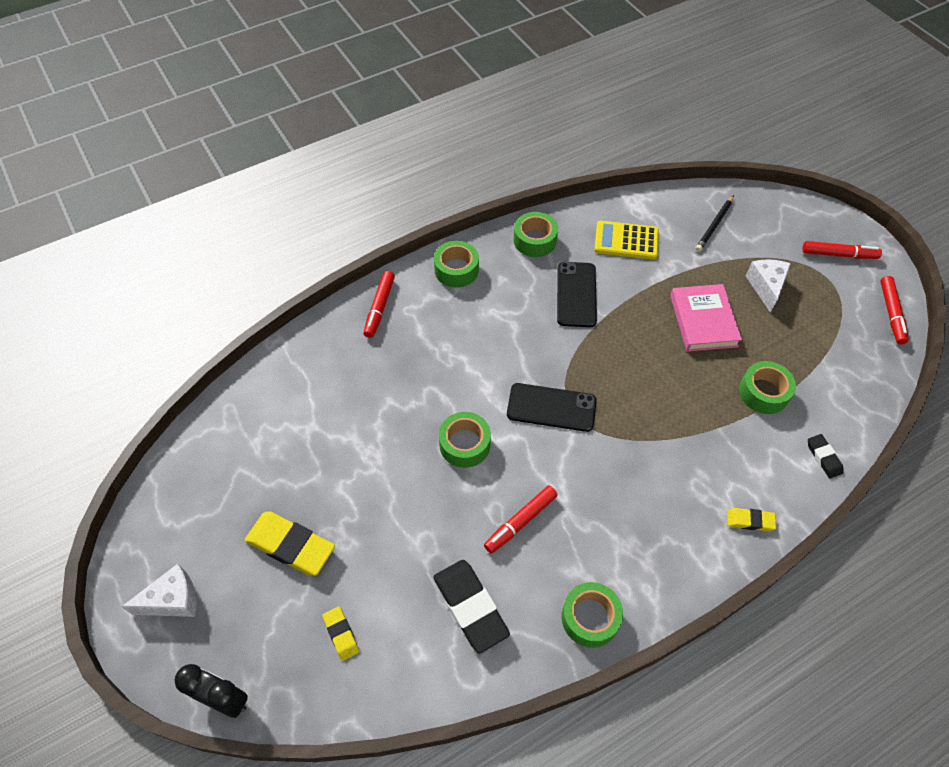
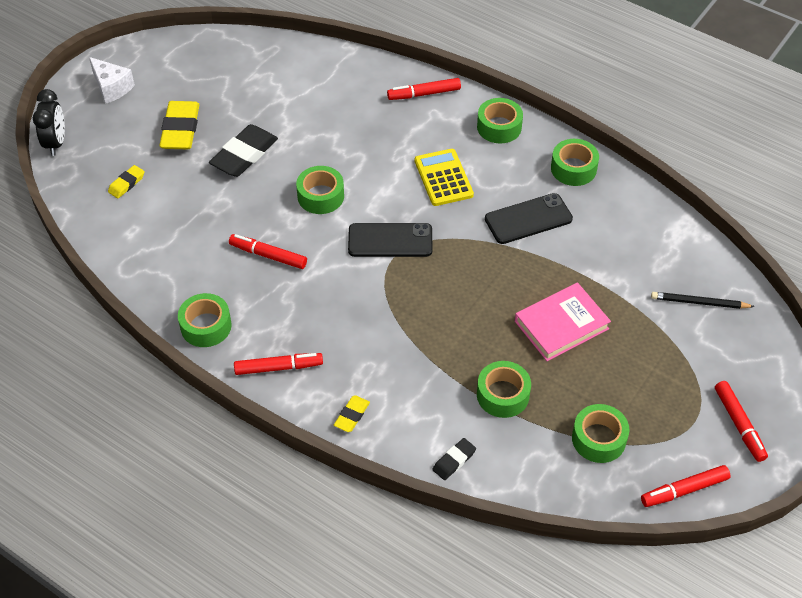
camera: 65 degrees right, 5 degrees down
black eraser [433,560,510,654] -> black eraser moved to [209,124,278,177]
black phone [507,383,597,432] -> black phone turned 75 degrees counterclockwise [348,223,433,257]
yellow calculator [594,221,659,260] -> yellow calculator moved to [415,149,474,206]
yellow eraser [727,508,776,531] -> yellow eraser turned 45 degrees clockwise [334,395,370,432]
white cheese [746,259,791,313] -> none
none -> red marker [234,353,323,375]
none -> green tape [572,404,630,463]

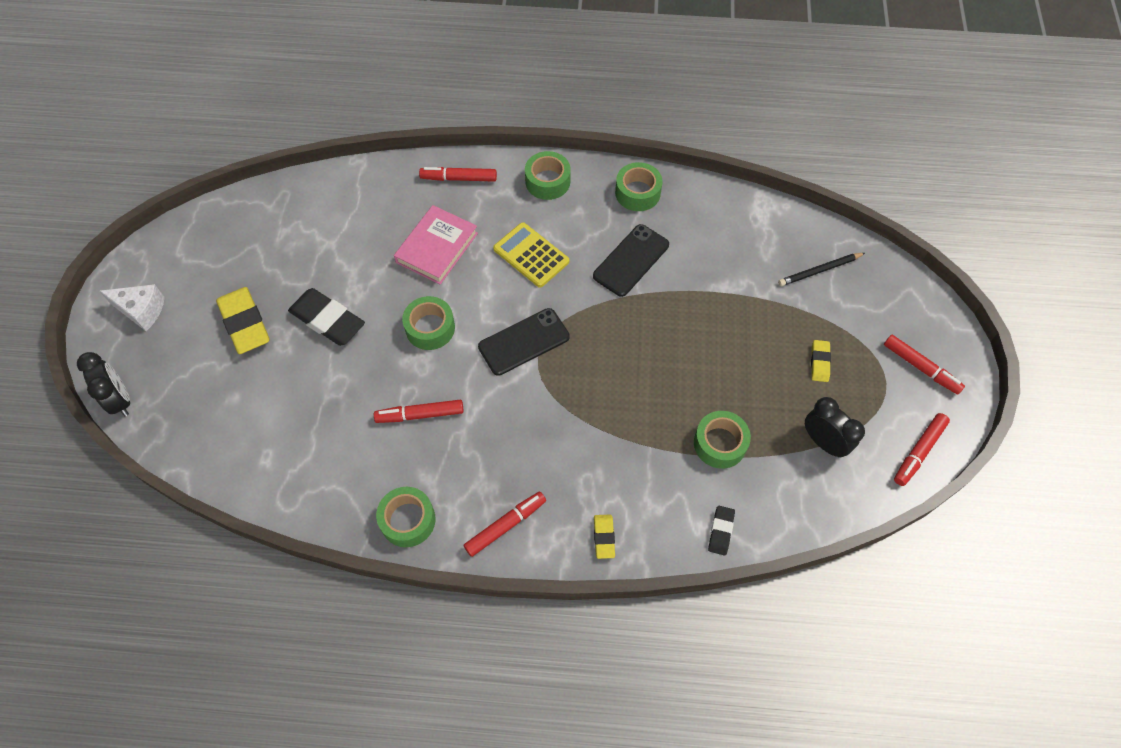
camera: 30 degrees left, 10 degrees up
yellow eraser [108,165,145,198] -> yellow eraser moved to [811,340,831,382]
black eraser [209,124,278,177] -> black eraser turned 60 degrees counterclockwise [288,288,365,346]
red marker [387,78,461,100] -> red marker turned 45 degrees clockwise [419,167,497,182]
pink book [515,282,611,361] -> pink book moved to [394,205,478,285]
green tape [572,404,630,463] -> black clock [805,397,865,458]

